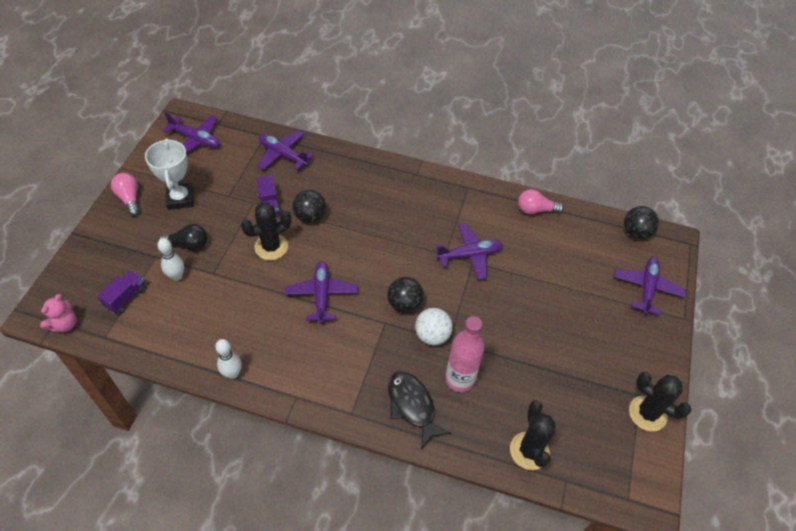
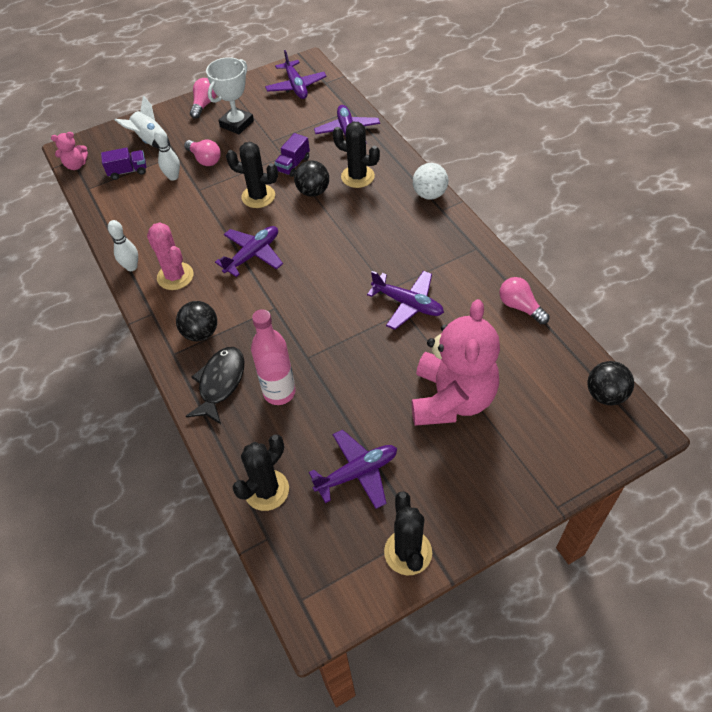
camera: 50 degrees right, 0 degrees up
black light bulb [158,224,207,250] -> pink light bulb [184,140,221,166]
black ball [387,277,424,313] -> black ball moved to [176,301,217,341]
white ball [415,308,453,345] -> white ball moved to [413,163,448,200]
purple plane [614,257,686,315] -> purple plane moved to [309,430,397,509]
none -> white rocket [115,96,170,149]
none -> pink cactus [147,222,194,290]
none -> black cactus [333,122,380,188]
none -> pink teddy bear [412,299,500,426]

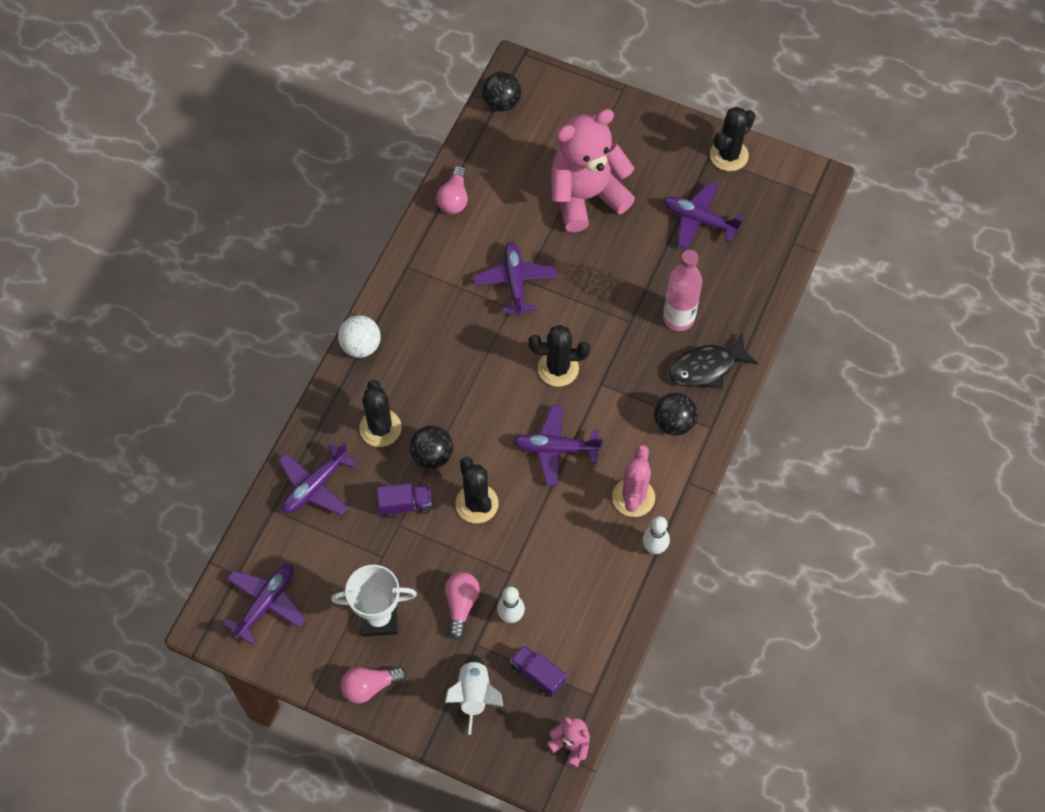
camera: 130 degrees left, 10 degrees up
black cactus [233,435,289,511] -> black cactus moved to [528,325,590,387]

